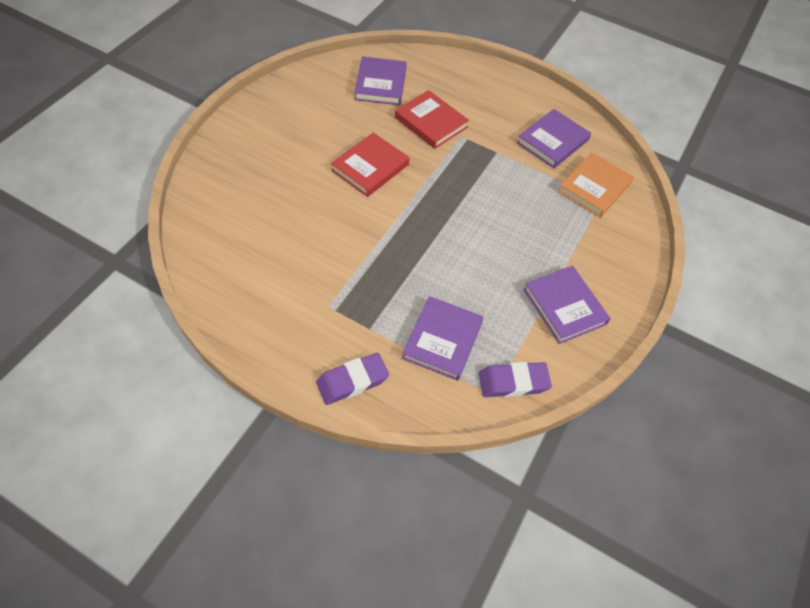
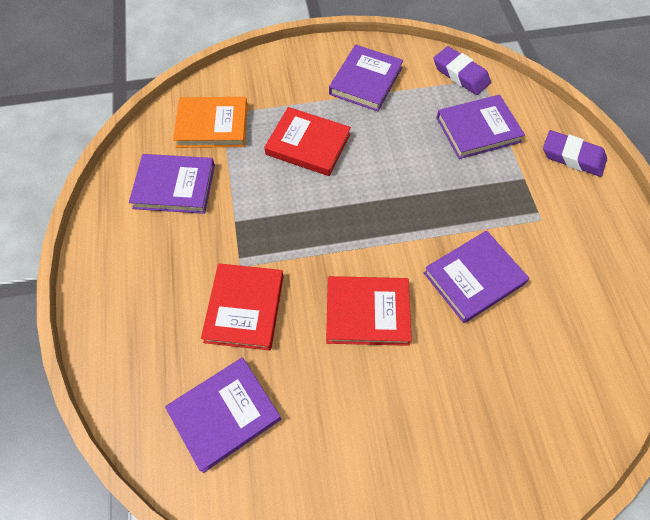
camera: 125 degrees left, 5 degrees up
none -> red book [264,107,351,176]
none -> purple book [424,230,529,323]

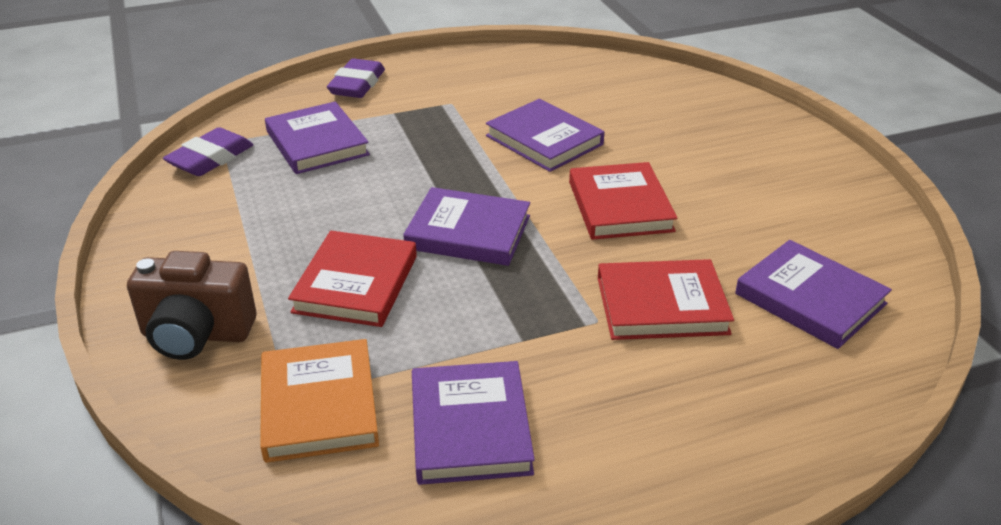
camera: 100 degrees left, 25 degrees down
purple book [329,45,403,111] -> purple book moved to [403,187,530,266]
none -> brown camera [127,251,256,360]

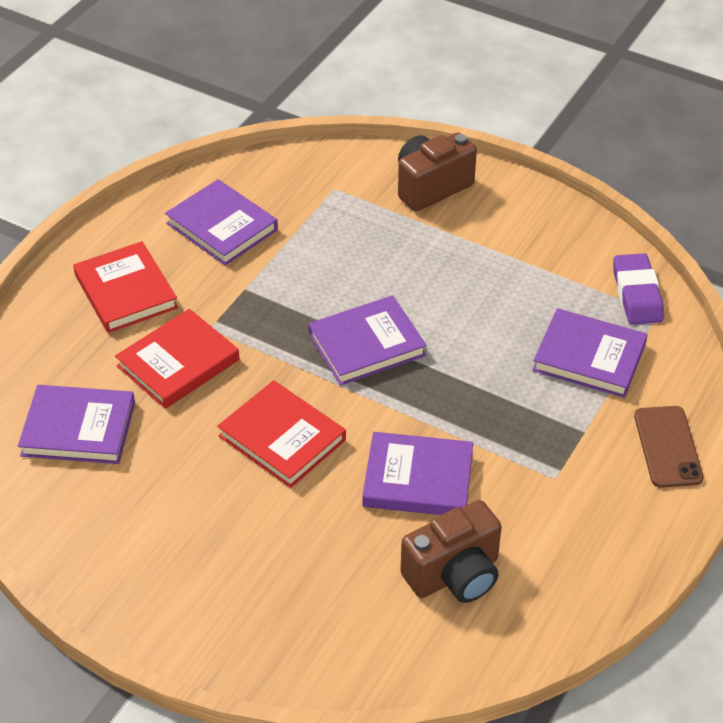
camera: 140 degrees right, 10 degrees up
orange book [260,339,379,463] -> none
red book [288,231,417,327] -> red book moved to [73,241,178,333]
purple eraser [327,58,385,98] -> brown phone [634,406,704,488]
none -> brown camera [400,500,502,603]

